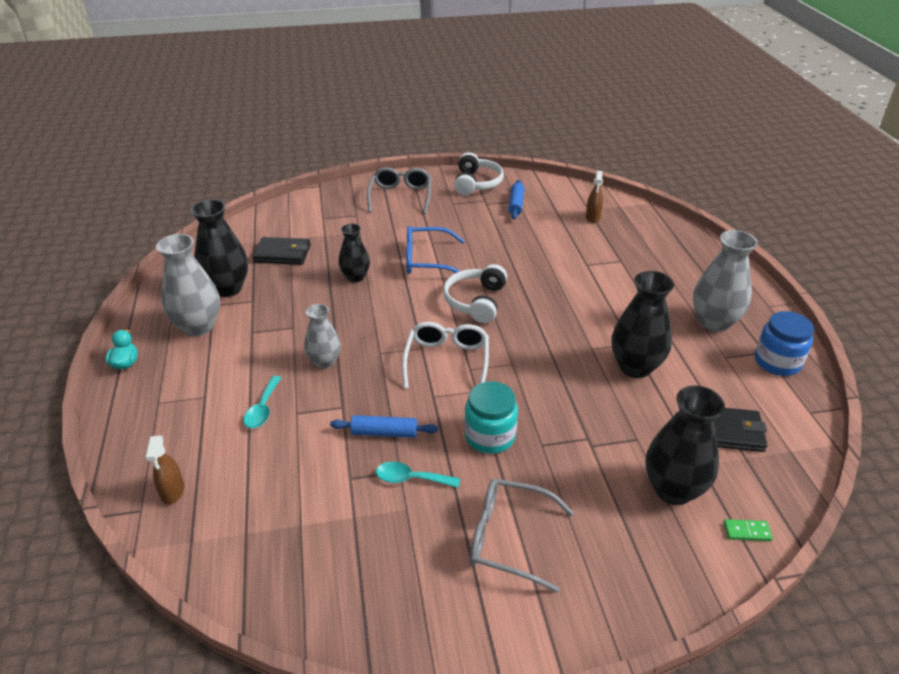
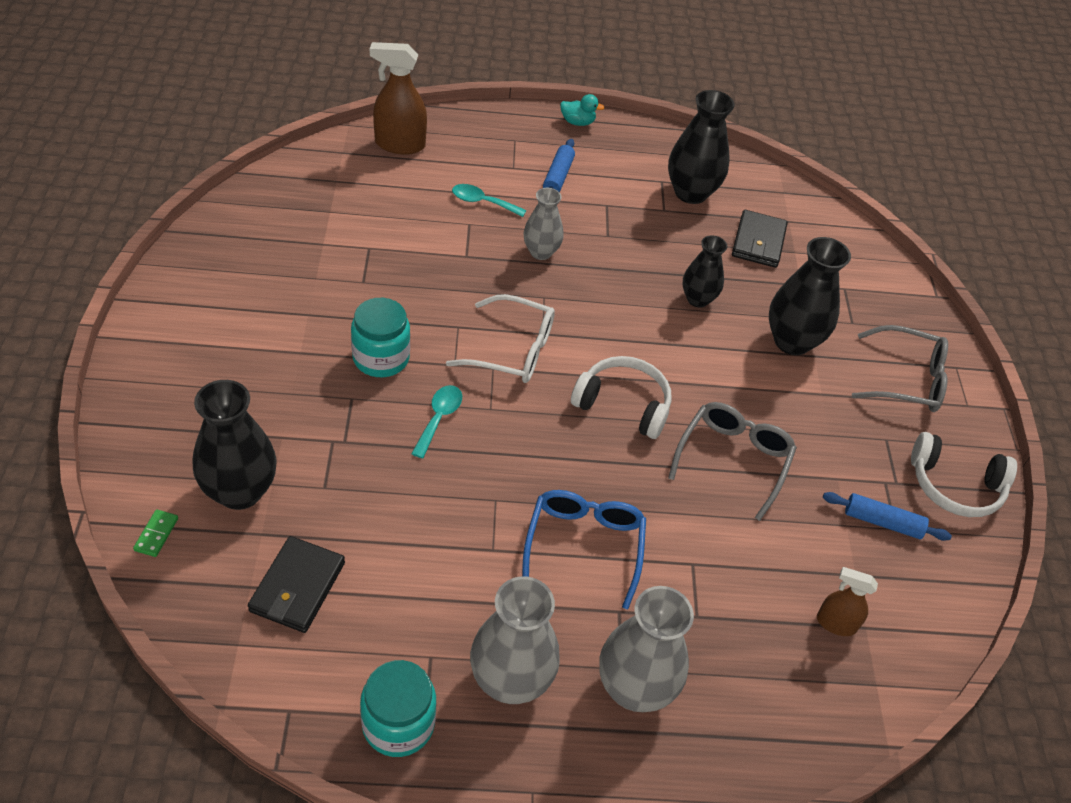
camera: 95 degrees right, 10 degrees up
brown spray bottle [145,435,184,505] -> brown spray bottle [370,42,427,155], size x1.69
grey vase [156,234,220,336] -> grey vase moved to [599,586,694,712]
blue rolling pin [330,415,438,438] -> blue rolling pin moved to [543,139,575,192]
turquoise spoon [376,462,460,488] -> turquoise spoon moved to [411,385,462,458]
blue glasses [406,226,464,274] -> blue glasses moved to [522,490,646,609]
grey glasses [470,479,574,593] -> grey glasses moved to [668,402,797,521]
black vase [612,271,674,378] -> black vase moved to [769,237,851,355]
blue jar [755,311,814,376] -> turquoise jar [360,660,436,757]

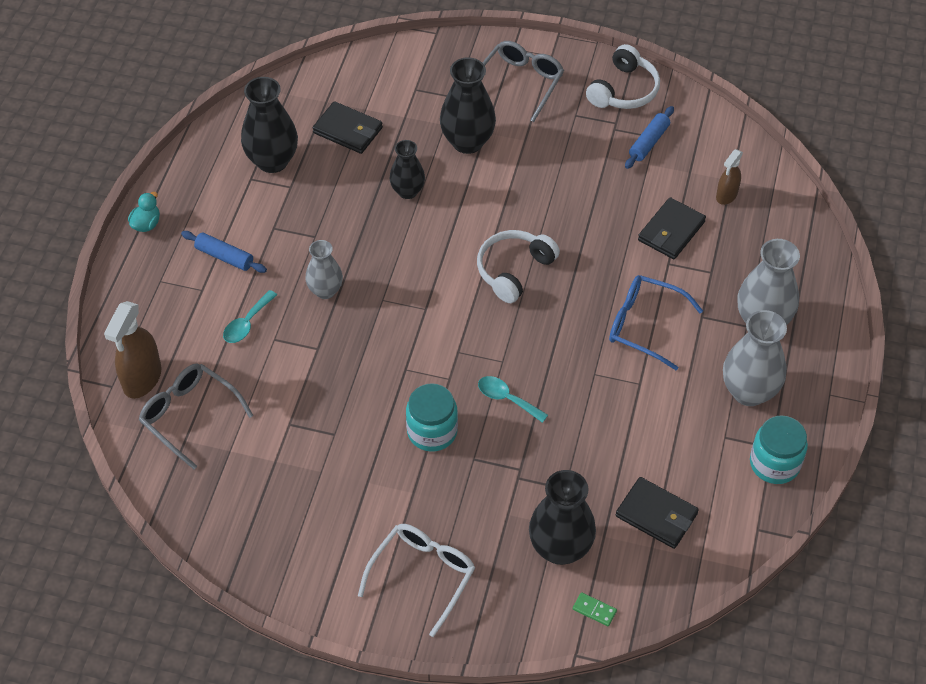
camera: 70 degrees left, 5 degrees up
white glasses [446,294,555,383] -> white glasses moved to [358,524,475,637]
grey glasses [668,402,797,521] -> grey glasses moved to [139,363,253,469]
none -> black wallet [638,197,706,259]

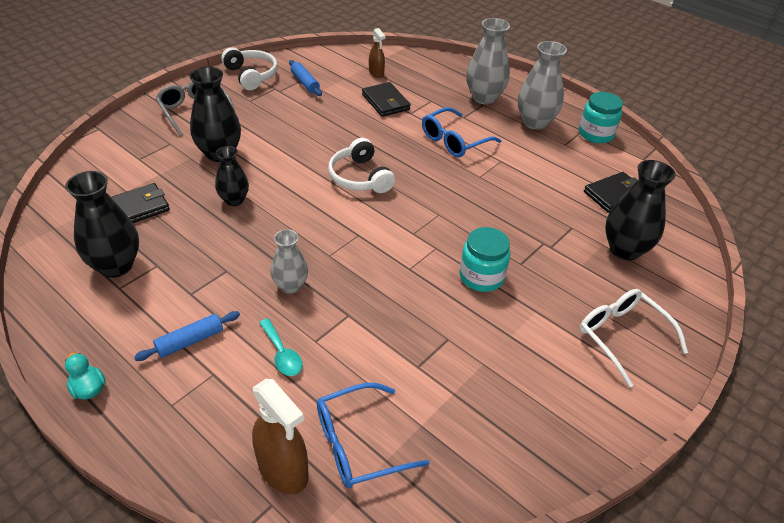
camera: 65 degrees left, 10 degrees down
grey glasses [139,363,253,469] -> blue glasses [317,383,430,488]
turquoise spoon [478,376,548,423] -> none
green domino [573,592,617,626] -> none

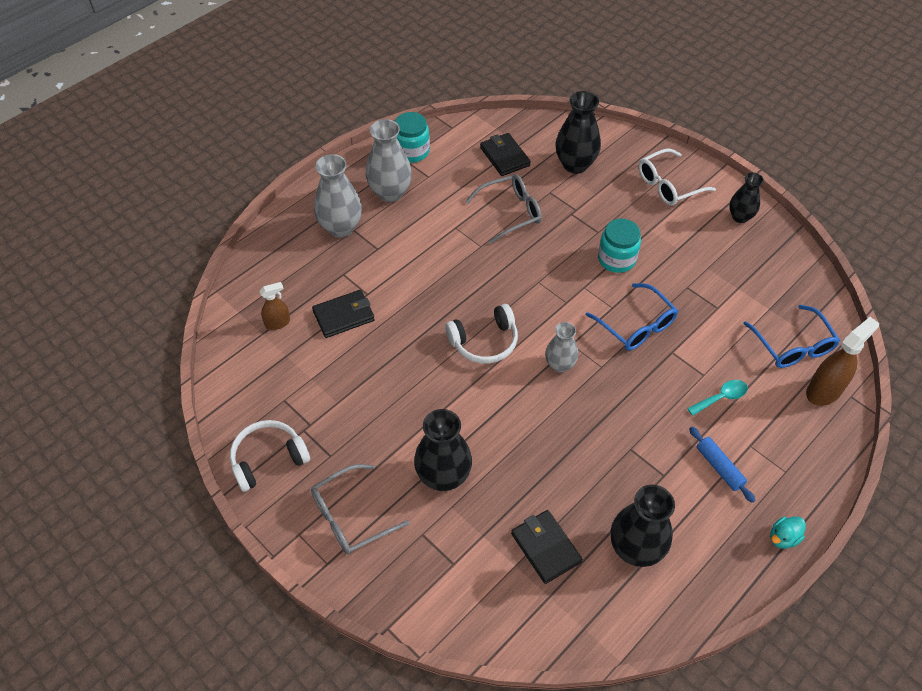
camera: 85 degrees left, 10 degrees up
black vase [215,146,249,206] -> black vase moved to [729,172,764,223]
grey vase [271,229,308,294] -> grey vase moved to [545,322,578,373]
blue rolling pin [289,60,322,96] -> none
blue glasses [422,107,501,157] -> blue glasses moved to [586,283,678,350]
none -> grey glasses [465,174,542,244]

